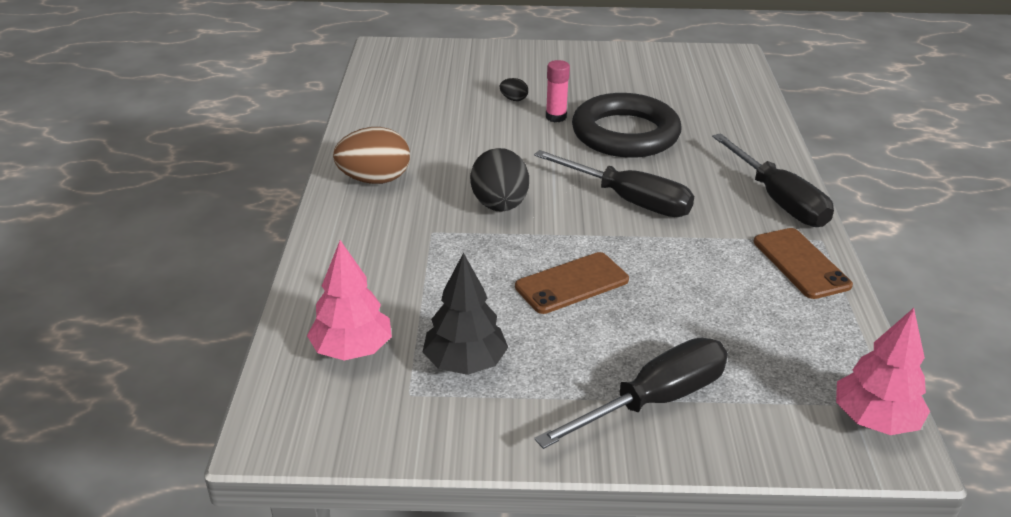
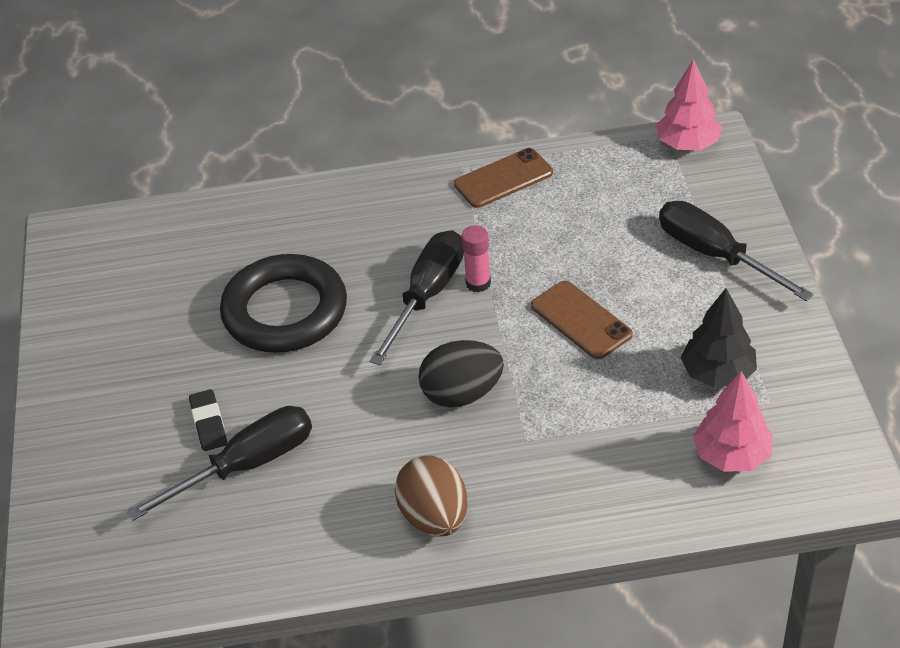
camera: 95 degrees left, 10 degrees up
black egg [499,78,528,101] -> black eraser [189,389,227,451]
pink glue stick [546,60,570,122] -> pink glue stick moved to [462,225,491,292]
black screwdriver [712,133,834,227] -> black screwdriver moved to [127,406,312,521]

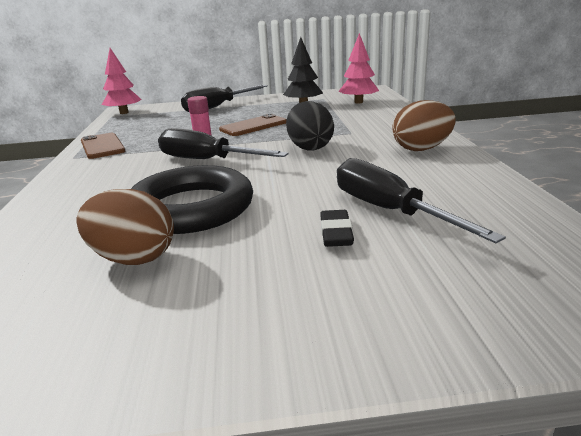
camera: 90 degrees left, 20 degrees down
black eraser [189,389,227,451] -> black eraser turned 75 degrees counterclockwise [321,210,354,247]
none -> brown egg [76,189,174,265]

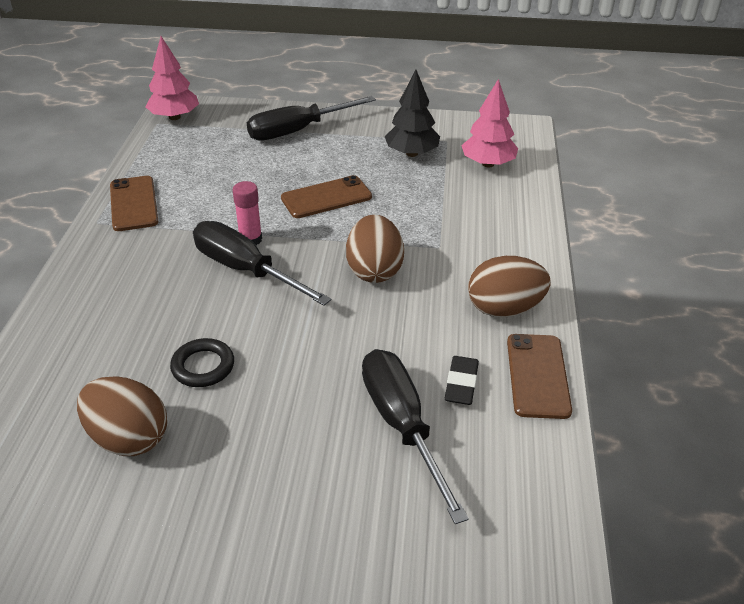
camera: 10 degrees right, 15 degrees up
black ring [131,165,253,234] -> black ring [170,338,234,387], size x0.46
black egg [286,101,334,150] -> brown egg [346,215,404,283]
black eraser [321,210,354,247] -> black eraser moved to [445,356,479,405]
none -> brown phone [507,334,572,419]

